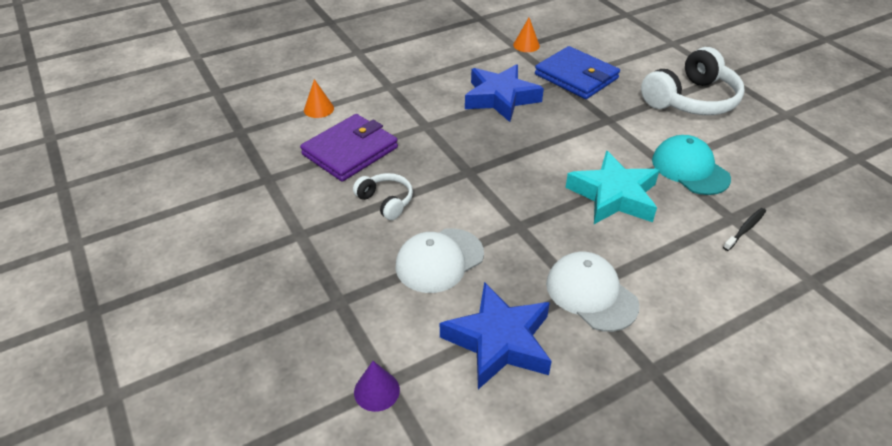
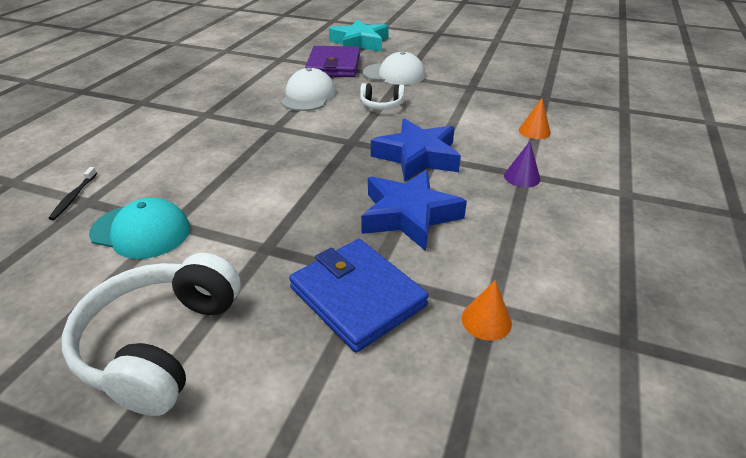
camera: 140 degrees right, 5 degrees down
purple wallet [300,114,398,182] -> purple wallet moved to [305,46,360,77]
purple cone [354,361,400,412] -> purple cone moved to [504,141,540,188]
blue star [440,282,552,389] -> blue star moved to [371,118,461,182]
blue wallet [535,46,620,99] -> blue wallet turned 45 degrees clockwise [289,239,429,352]
white cap [546,252,639,332] -> white cap moved to [363,51,425,85]
turquoise star [565,151,659,224] -> turquoise star moved to [329,19,389,52]

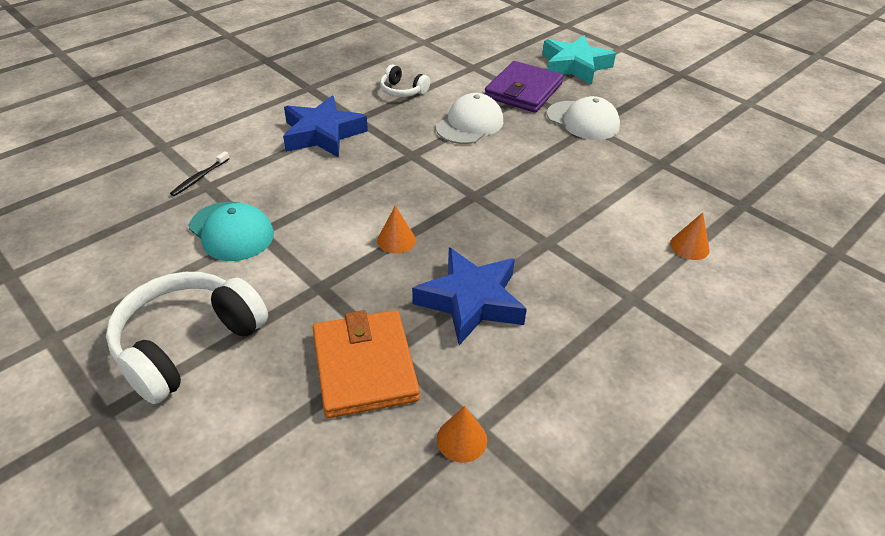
camera: 25 degrees right, 5 degrees up
blue wallet [289,239,429,352] -> orange wallet [313,310,420,418]
white headphones [360,83,405,110] -> white headphones moved to [380,65,430,97]
blue star [371,118,461,182] -> blue star moved to [283,96,368,158]
purple cone [504,141,540,188] -> none
none -> orange cone [377,206,416,254]

